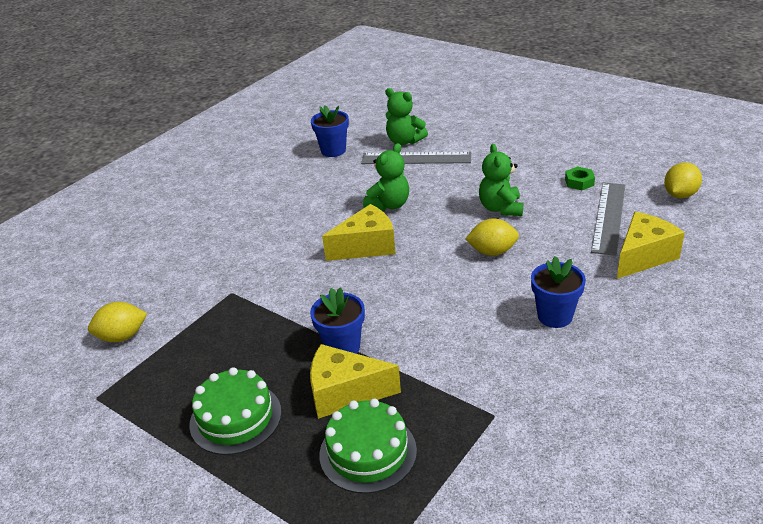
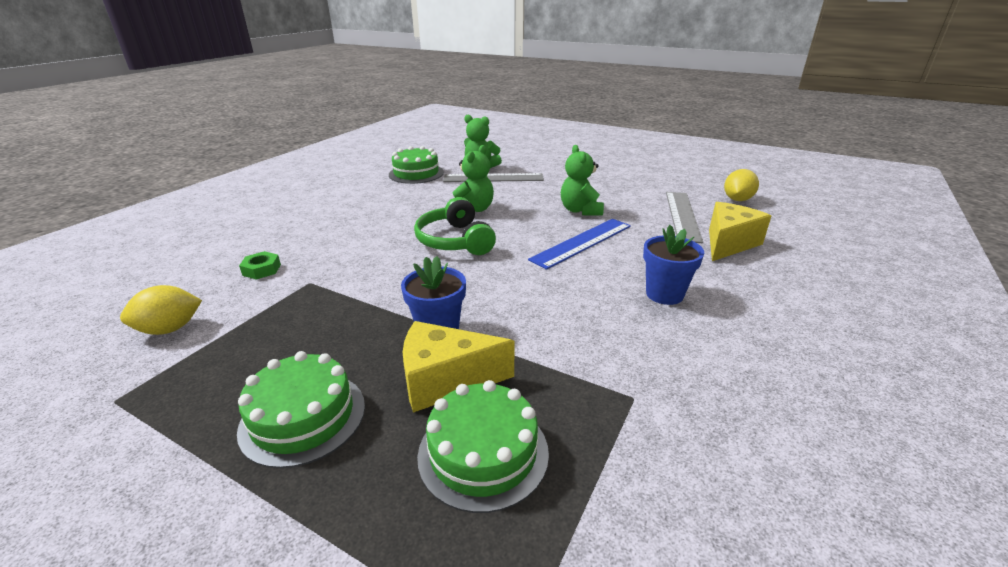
camera: 10 degrees left, 5 degrees down
blue flower pot [311,106,349,157] -> green cake [389,146,444,184]
yellow cheese [322,204,395,261] -> green headphones [414,197,496,255]
yellow lemon [465,219,519,256] -> blue ruler [528,219,631,270]
green nut [565,166,595,190] -> green nut moved to [239,251,281,280]

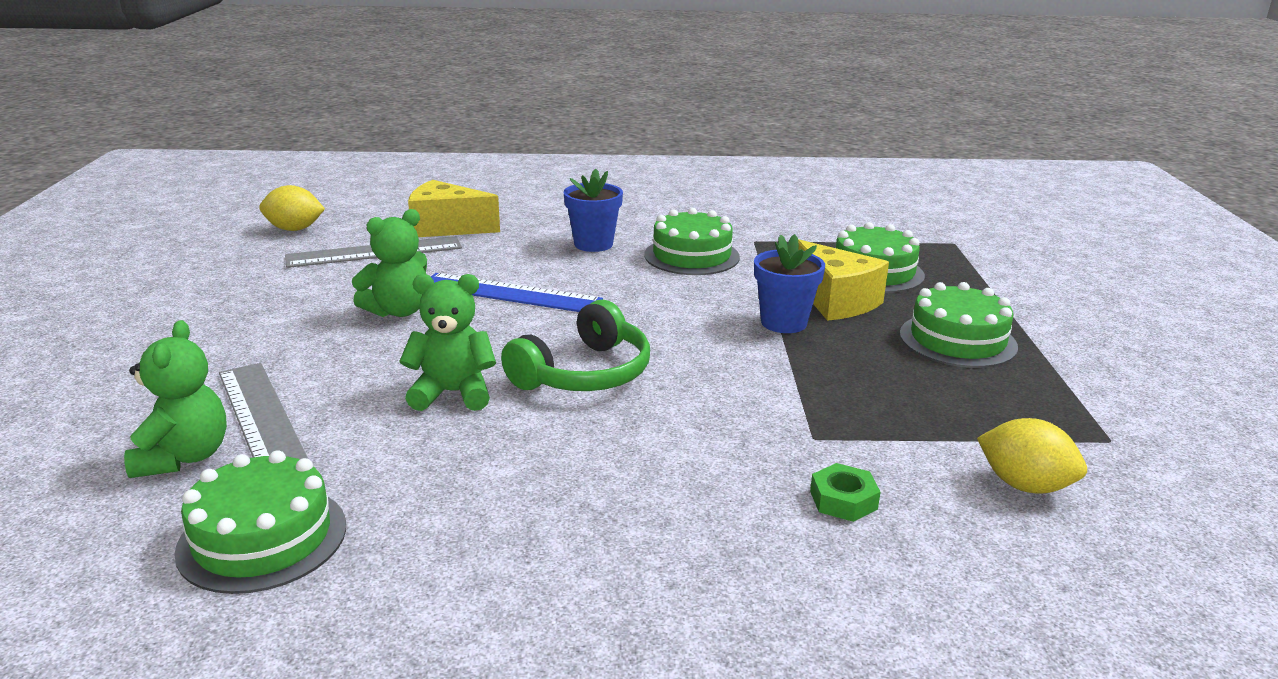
camera: 120 degrees left, 5 degrees down
none -> green cake [644,208,740,275]

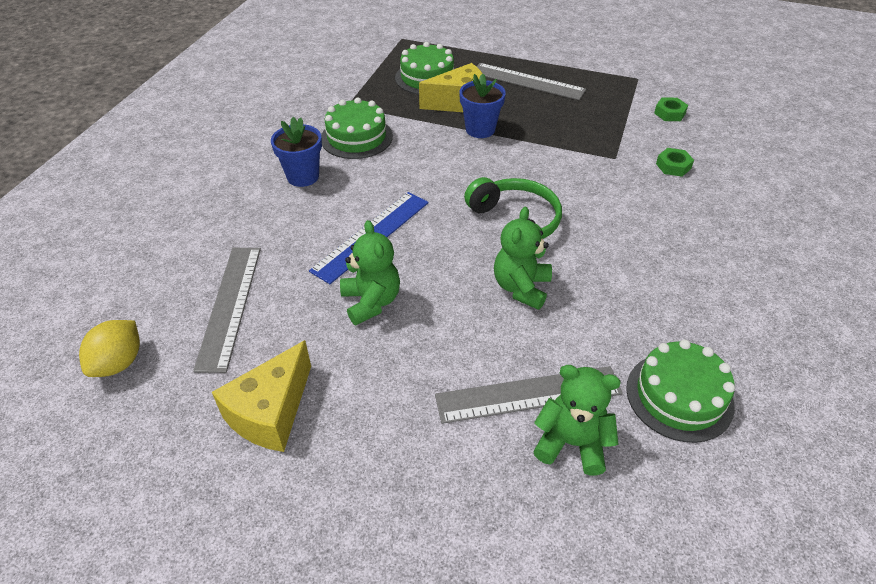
camera: 70 degrees left, 20 degrees up
yellow cheese [408,180,500,237] -> yellow cheese moved to [212,340,311,452]
green cake [900,282,1018,368] -> grey ruler [476,63,586,100]
yellow lemon [977,418,1087,493] -> green nut [654,97,688,121]

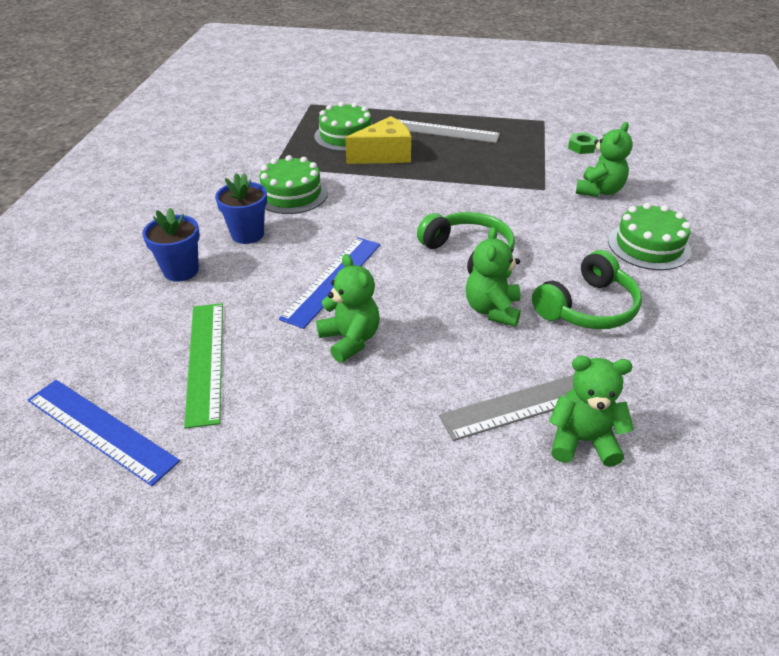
camera: 10 degrees left, 5 degrees down
yellow lemon [79,320,140,377] -> blue ruler [28,380,180,486]
grey ruler [193,248,261,373] -> green ruler [184,303,223,429]
yellow cheese [212,340,311,452] -> none
blue flower pot [459,73,506,138] -> blue flower pot moved to [142,208,200,282]
green cake [626,339,735,443] -> green cake moved to [608,203,691,270]
green nut [656,148,694,177] -> green teddy bear [576,122,633,197]
none -> green headphones [532,250,642,329]

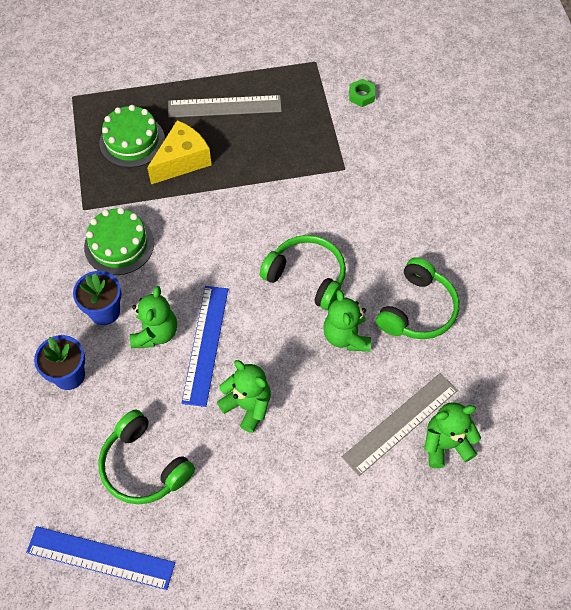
camera: 20 degrees left, 20 degrees up
green ruler [184,303,223,429] -> green headphones [98,409,195,504]
green teddy bear [576,122,633,197] -> green teddy bear moved to [130,286,177,348]
green cake [608,203,691,270] -> none

